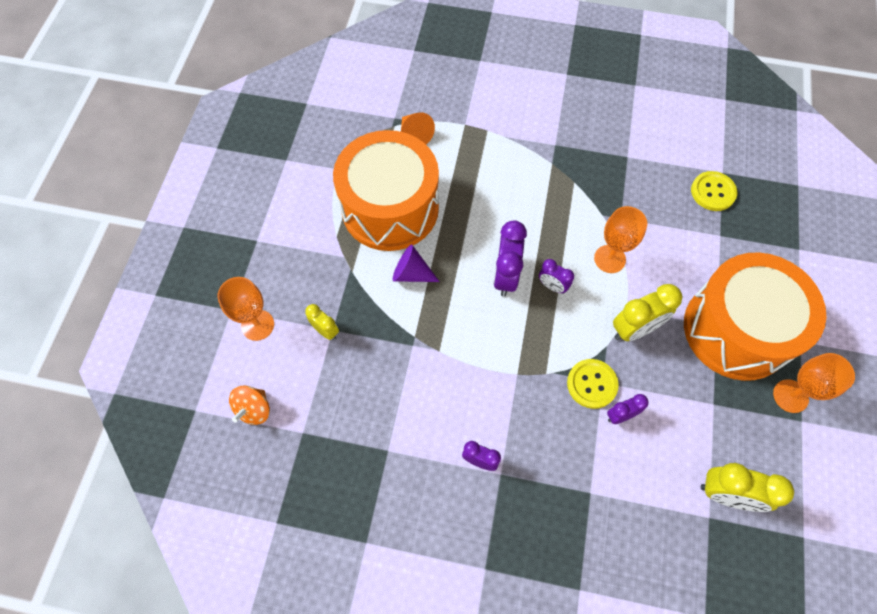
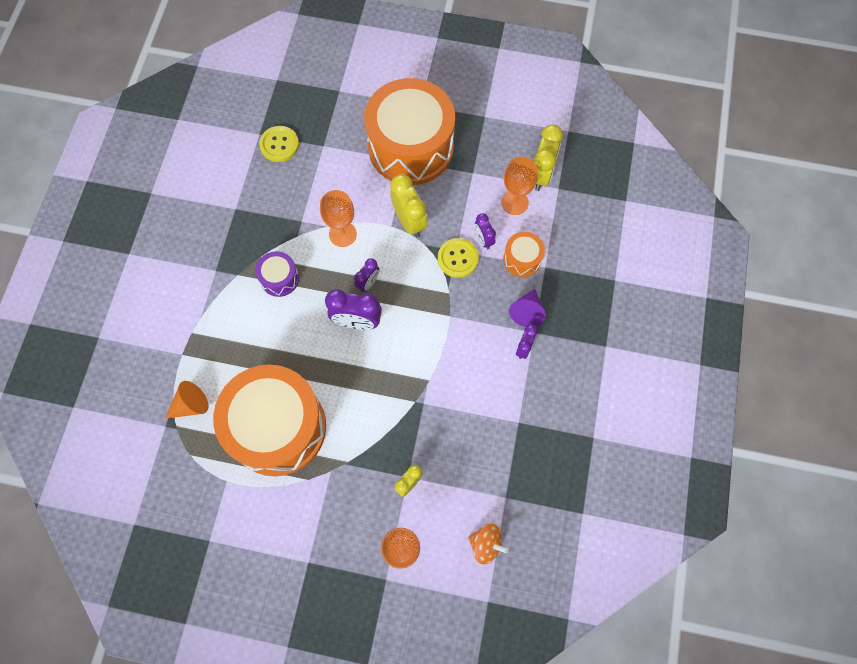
camera: 90 degrees left, 5 degrees up
purple cone [393,244,440,282] -> purple cone moved to [509,289,546,327]
orange goblet [773,353,855,413] -> orange goblet moved to [501,157,538,215]
none -> purple drum [256,251,299,297]
none -> orange drum [503,232,545,277]

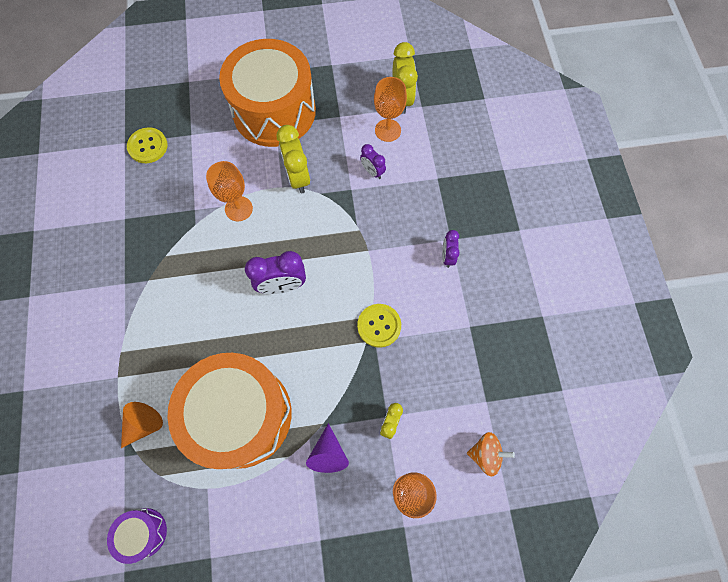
camera: 20 degrees left, 0 degrees up
purple drum [256,251,299,297] -> purple drum moved to [107,508,167,564]
purple clock [354,258,379,292] -> none
yellow clock [390,174,428,238] -> yellow clock turned 150 degrees counterclockwise [276,125,310,193]
yellow button [438,238,479,278] -> yellow button moved to [357,304,401,348]
orange drum [503,232,545,277] -> none
purple cone [509,289,546,327] -> purple cone moved to [306,423,349,473]

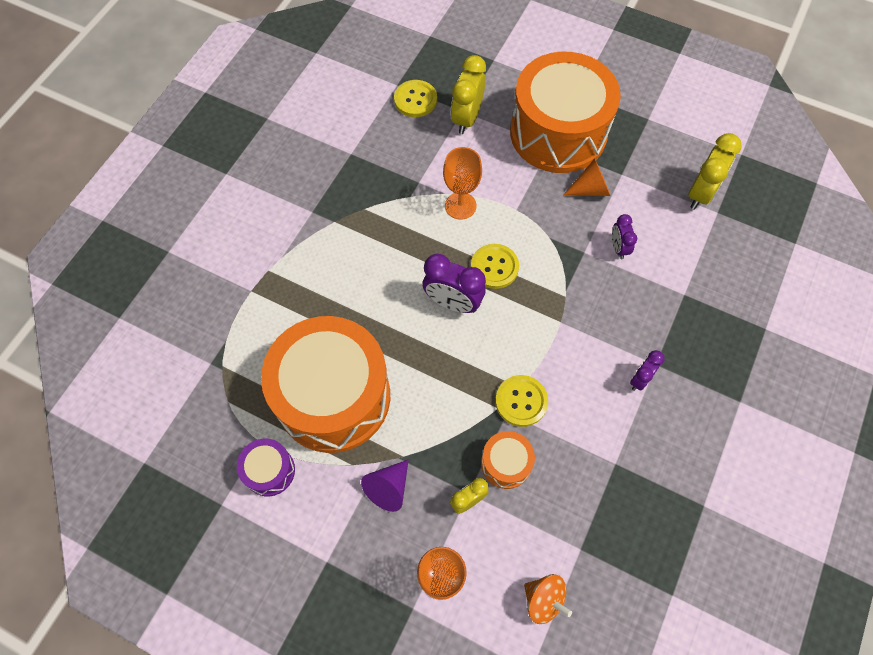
camera: 35 degrees right, 5 degrees down
purple drum [107,508,167,564] -> purple drum moved to [237,438,295,496]
orange cone [121,402,163,448] -> orange cone moved to [564,158,611,196]
yellow clock [276,125,310,193] -> yellow clock moved to [451,55,486,134]
orange goblet [374,77,407,142] -> none
none -> yellow button [471,244,519,289]
none -> orange drum [481,431,535,489]

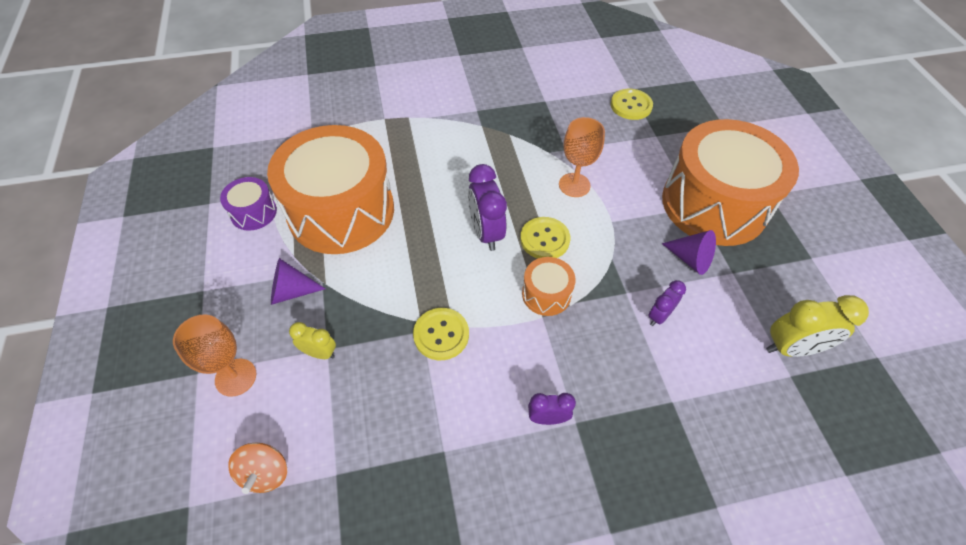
camera: 50 degrees right, 10 degrees down
yellow clock [451,55,486,134] -> none
orange drum [481,431,535,489] -> orange drum moved to [522,257,576,316]
orange cone [564,158,611,196] -> purple cone [662,230,716,275]

